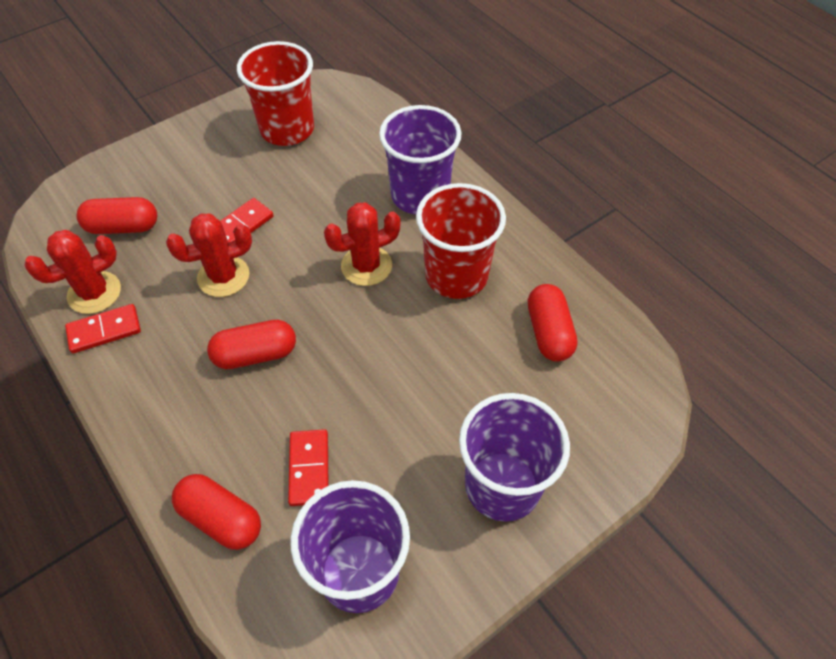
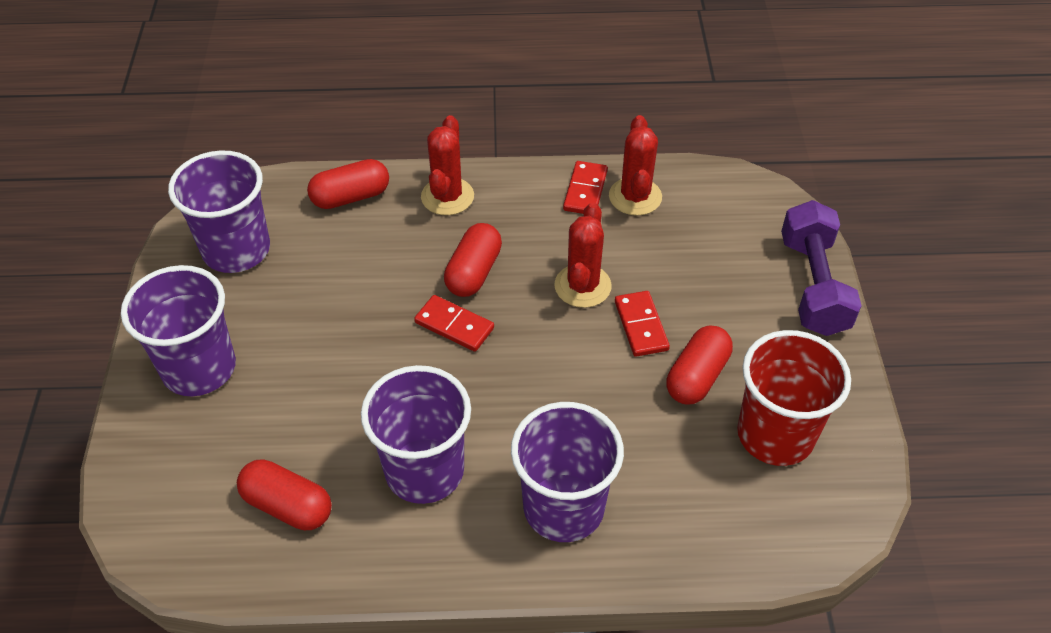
camera: 125 degrees right, 5 degrees down
red capsule [76,197,157,234] -> red capsule moved to [666,325,733,404]
red domino [288,429,328,506] -> red domino moved to [414,295,494,352]
red cactus [324,202,401,286] -> red cactus moved to [421,115,474,215]
red cup [416,183,506,299] -> purple cup [361,365,471,504]
none -> purple dumbbell [781,200,862,336]

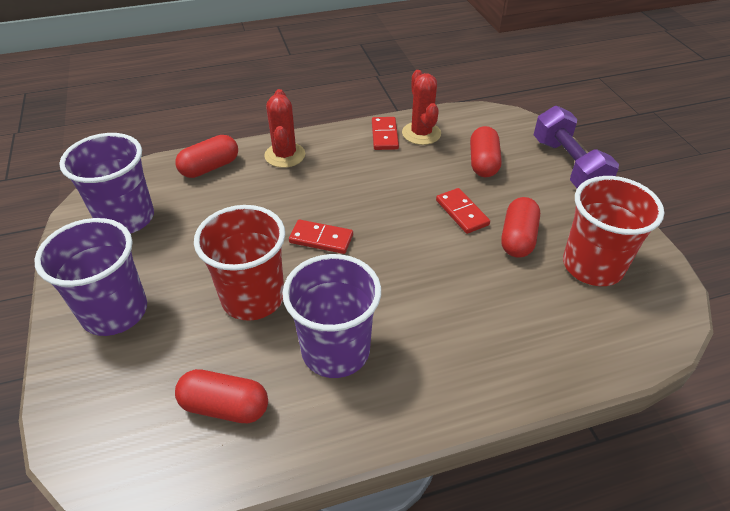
camera: 15 degrees left, 5 degrees down
red capsule [444,223,502,297] -> red capsule moved to [470,126,502,177]
purple cup [511,402,624,542] -> none
red cactus [554,203,612,308] -> none
none -> red cup [194,205,285,321]

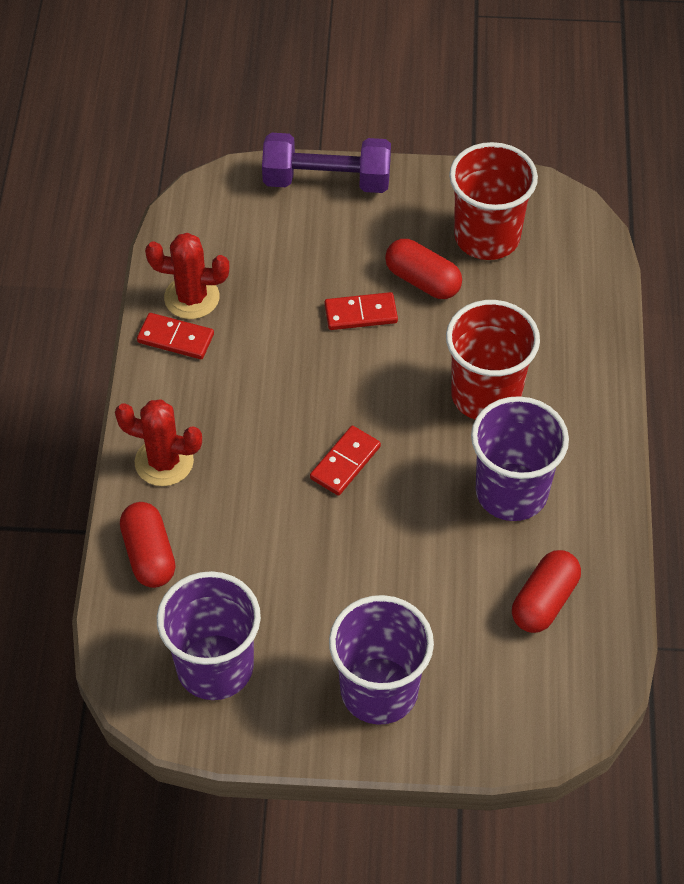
camera: 70 degrees left, 10 degrees up
red cup [194,205,285,321] -> red cup moved to [446,300,540,420]
red capsule [470,126,502,177] -> none

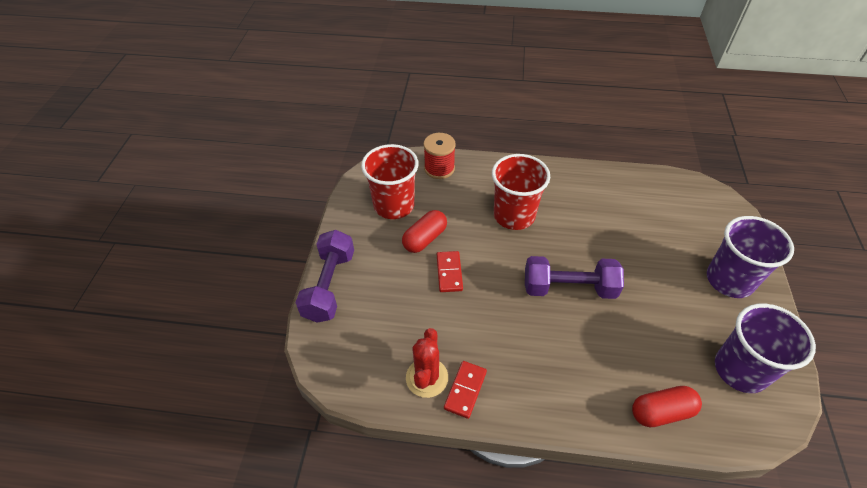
camera: 85 degrees left, 5 degrees down
red cactus [115,399,202,486] -> none
red domino [310,426,381,496] -> purple dumbbell [525,256,624,299]
purple cup [471,396,569,521] -> none
red capsule [512,550,581,633] -> none
none -> red spool [423,133,456,179]

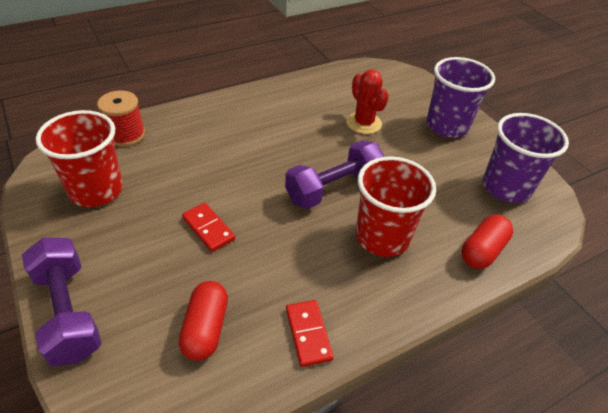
camera: 40 degrees left, 5 degrees down
red capsule [402,210,447,253] -> red capsule moved to [179,281,228,361]
red cactus [406,328,448,398] -> red cactus moved to [346,70,389,134]
red cup [492,154,550,230] -> red cup moved to [356,156,436,257]

